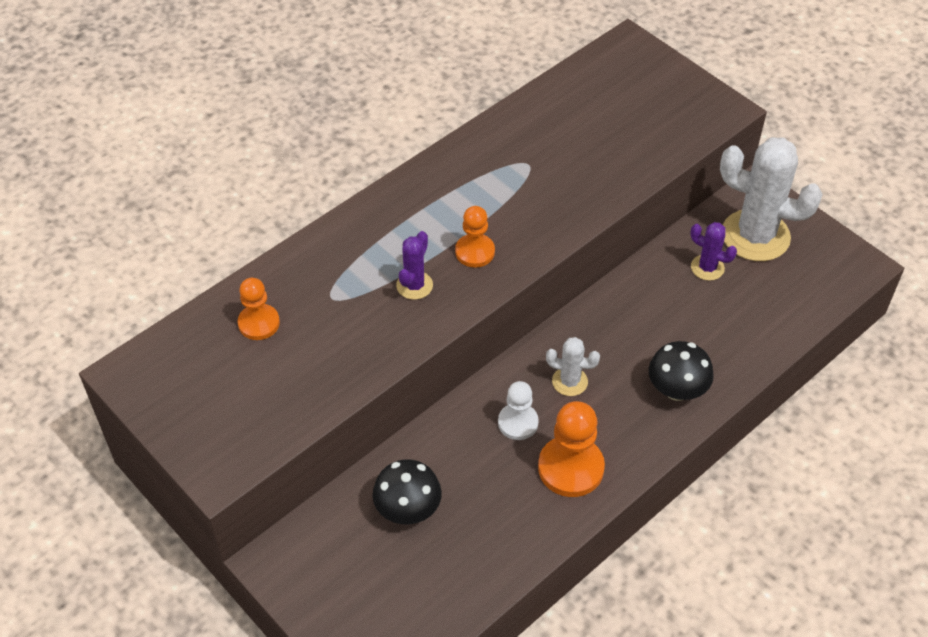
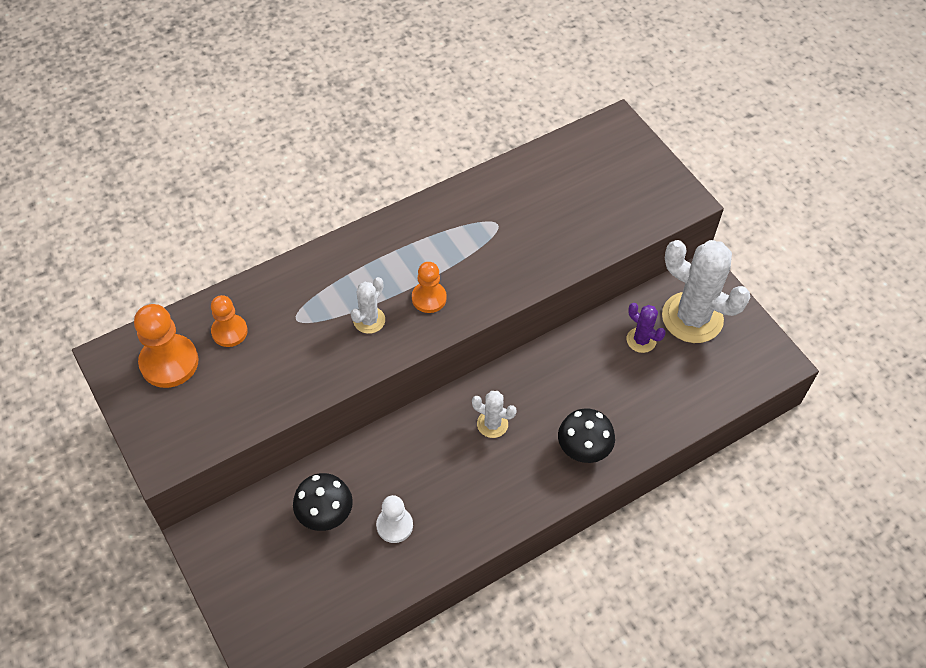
camera: 10 degrees right, 5 degrees up
purple cactus [396,231,433,300] -> white cactus [351,277,385,334]
white pawn [498,381,539,440] -> white pawn moved to [376,495,413,543]
orange pawn [538,401,605,497] -> orange pawn moved to [134,304,199,388]

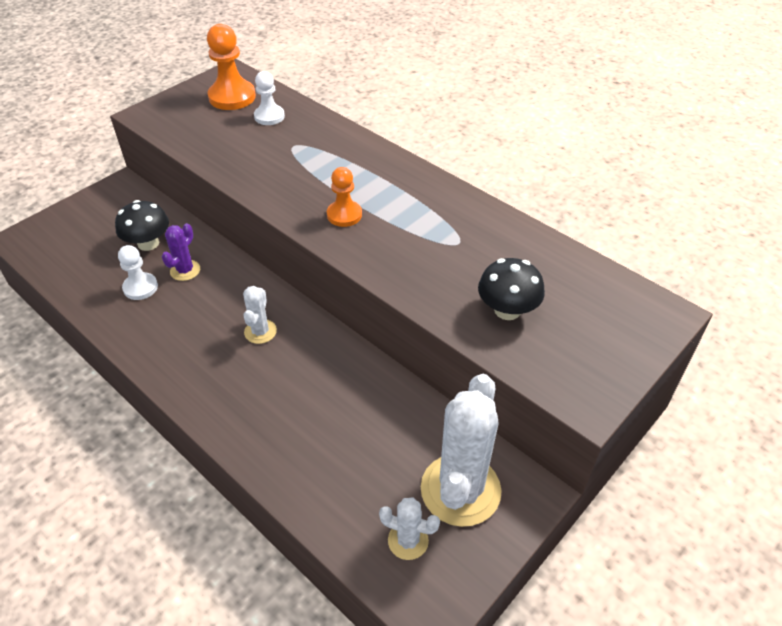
camera: 75 degrees right, 10 degrees down
orange pawn [211,295,248,347] -> white pawn [254,71,285,125]
white cactus [351,277,385,334] -> white cactus moved to [379,497,440,560]
black mushroom [558,408,615,463] -> black mushroom moved to [478,258,545,320]
purple cactus [627,303,666,353] -> purple cactus moved to [162,223,200,281]

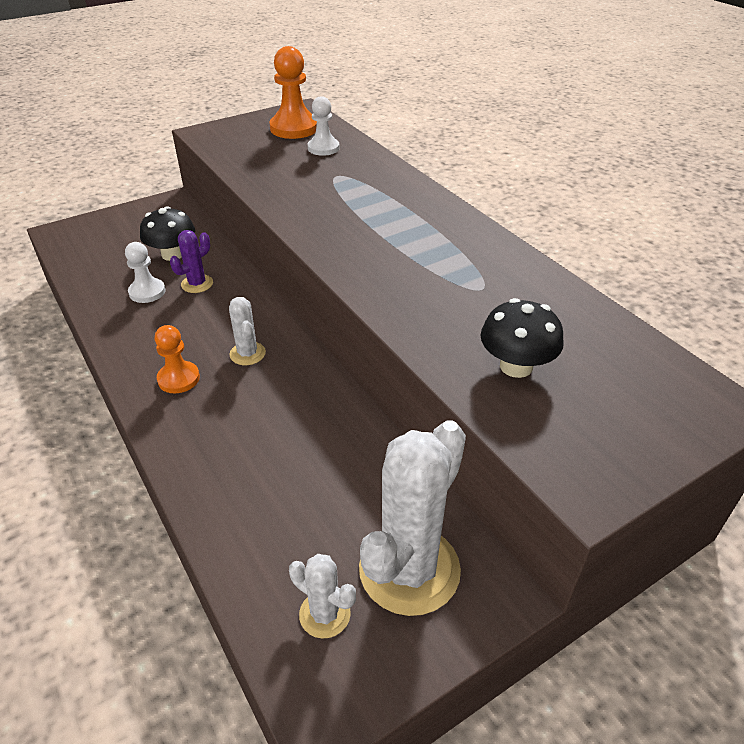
camera: 15 degrees right, 5 degrees down
white cactus [243,286,277,344] -> white cactus turned 45 degrees counterclockwise [229,297,266,365]
orange pawn [327,167,362,227] -> orange pawn moved to [155,325,200,393]

